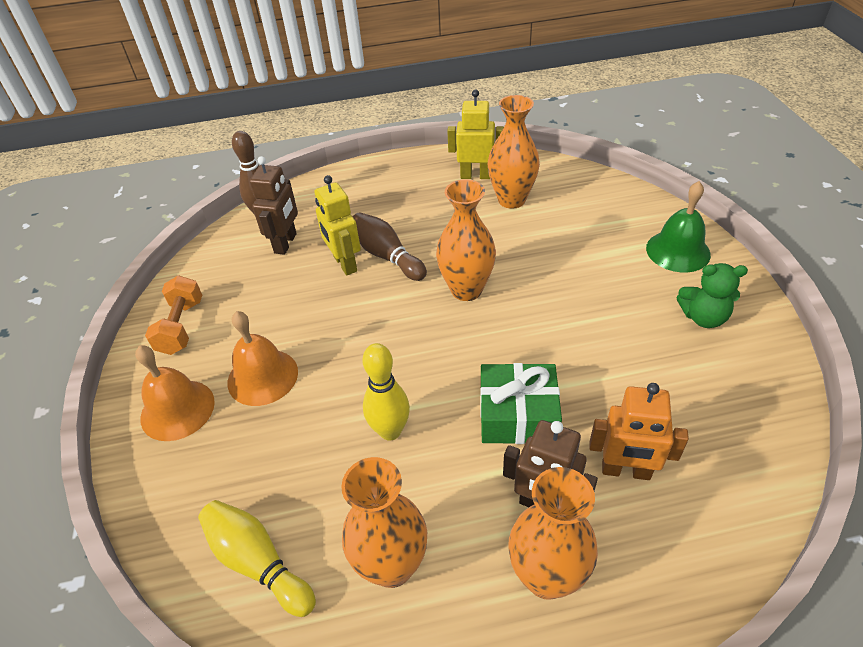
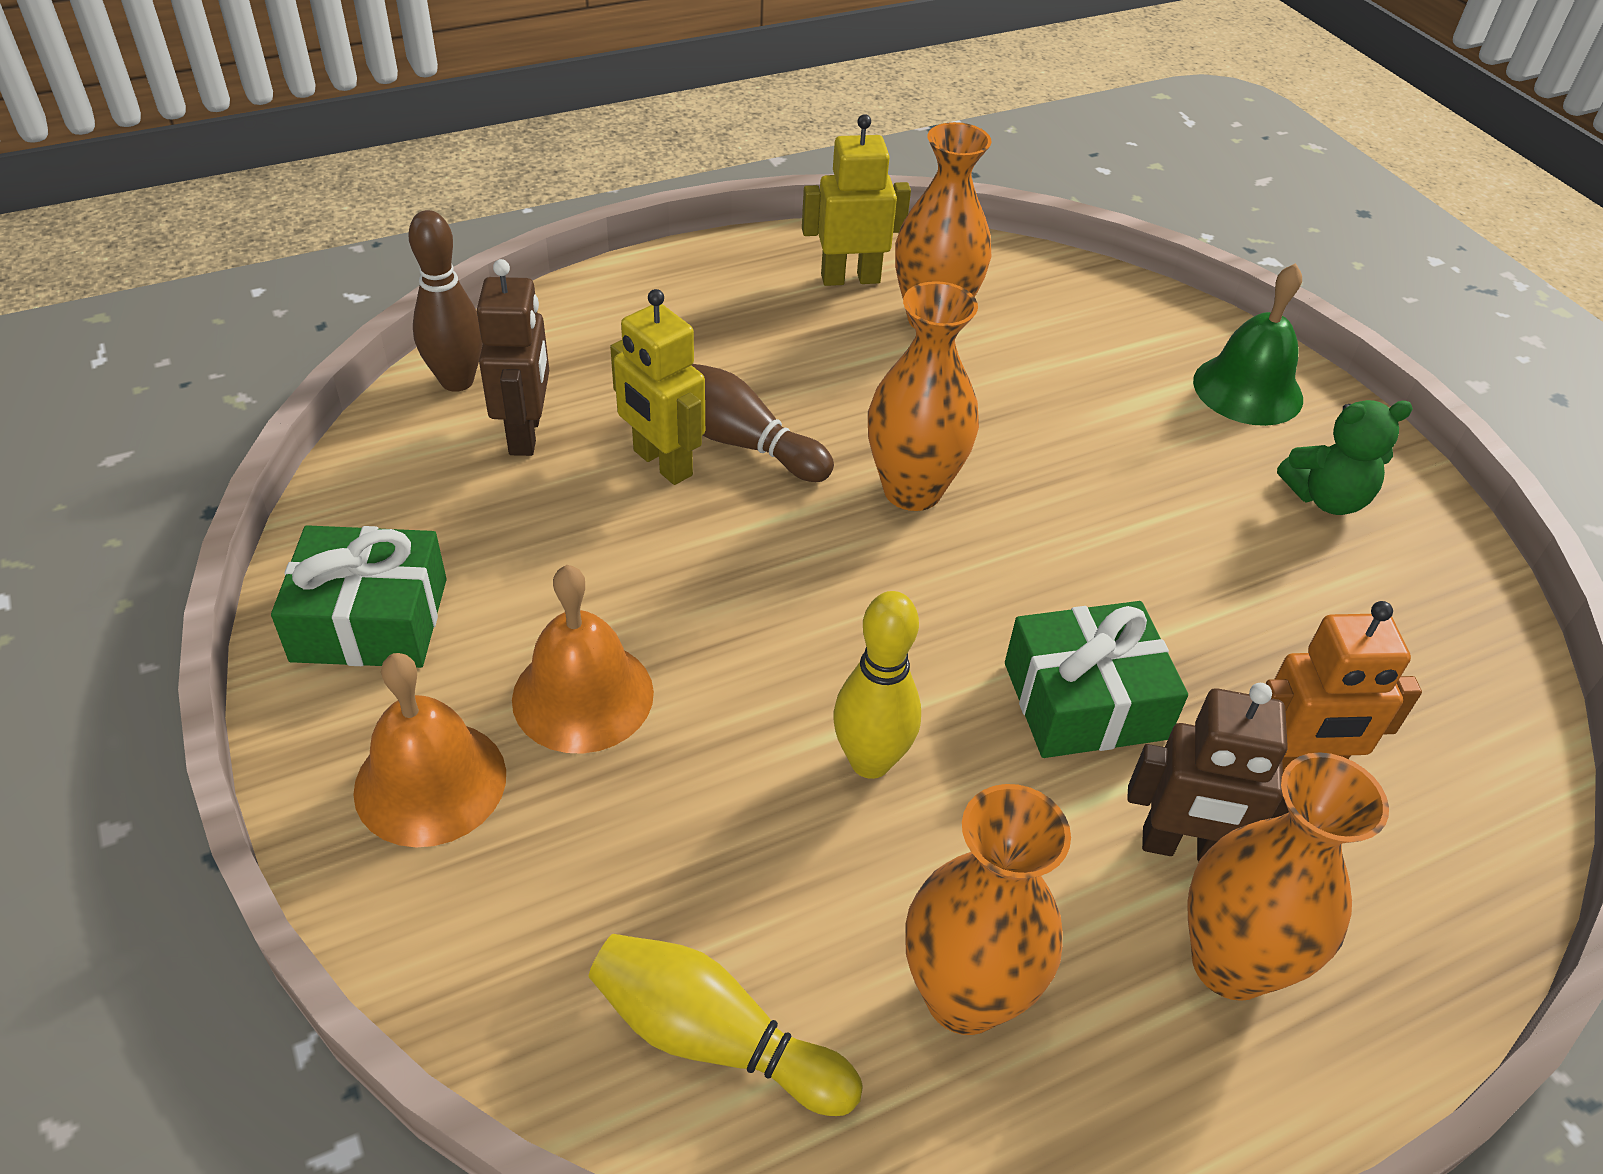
camera: 20 degrees left, 0 degrees up
orange dumbbell [145,276,202,355] -> green gift [271,525,447,668]

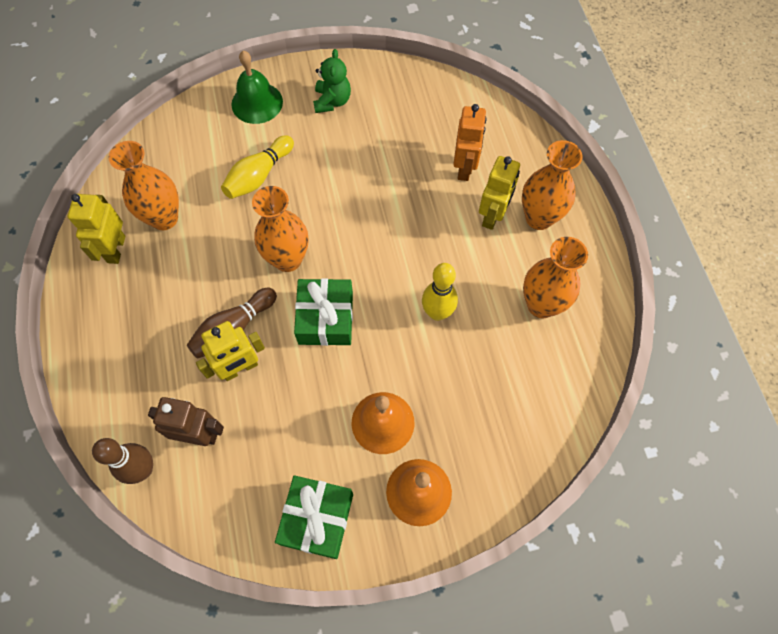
camera: 75 degrees left, 20 degrees up
yellow bowling pin [589,934,863,1116] -> yellow bowling pin moved to [221,135,294,199]
green gift [1005,601,1188,758] -> green gift moved to [294,278,353,346]
brown robot [1127,683,1289,862] -> yellow robot [479,156,520,230]

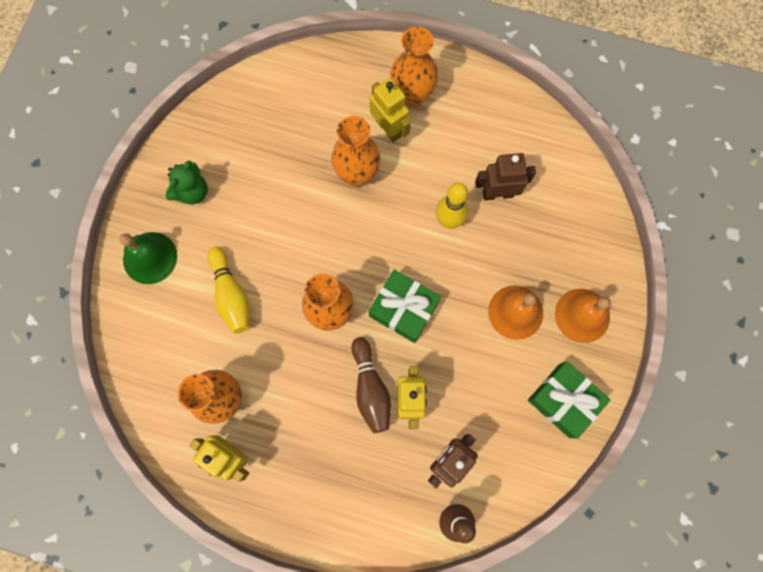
camera: 60 degrees left, 10 degrees up
green teddy bear [313,49,351,113] -> green teddy bear turned 90 degrees clockwise [165,160,208,205]
orange robot [453,104,487,181] -> none
orange vase [523,237,588,318] -> orange vase moved to [331,116,381,187]
none -> brown robot [475,153,536,200]

